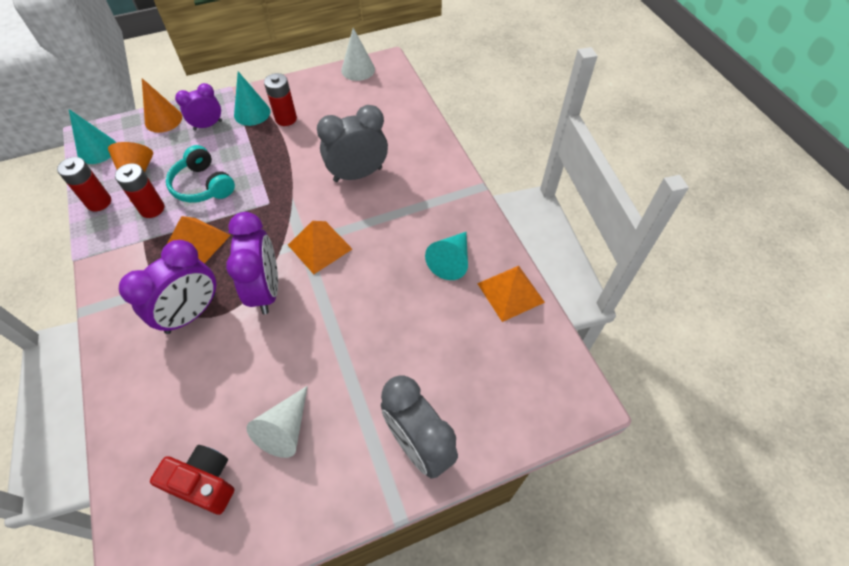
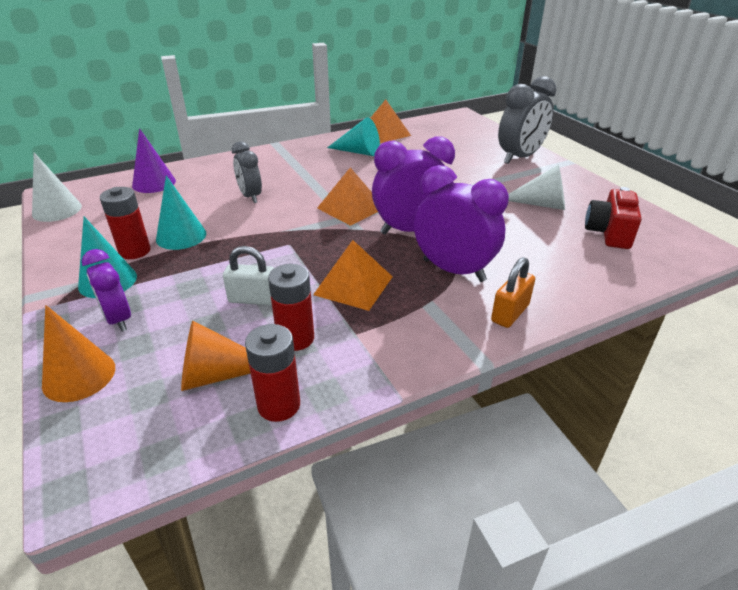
camera: 95 degrees left, 20 degrees down
turquoise cone [69,109,116,164] -> turquoise cone moved to [156,175,206,250]
turquoise headphones [166,145,235,203] -> white padlock [223,246,274,306]
grey clock [317,105,388,182] -> grey clock [232,141,262,203], size x0.62
none -> purple cone [132,128,176,193]
none -> orange padlock [491,257,535,328]

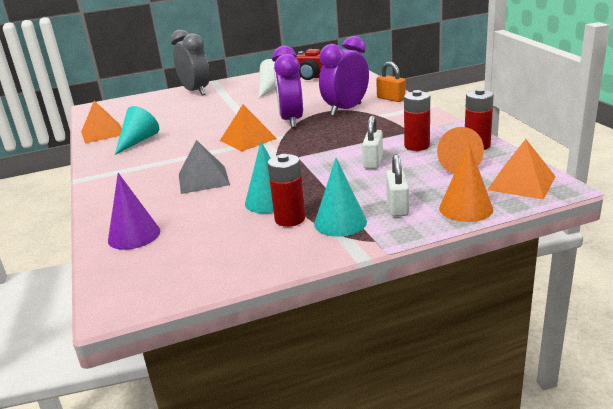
camera: 80 degrees left, 10 degrees down
white cone [32,153,82,222] -> none
purple clock [82,249,131,332] -> white padlock [386,154,409,217]
grey clock [232,141,262,203] -> grey pyramid [179,140,230,194]
orange pyramid [313,240,393,311] -> orange pyramid moved to [487,139,556,200]

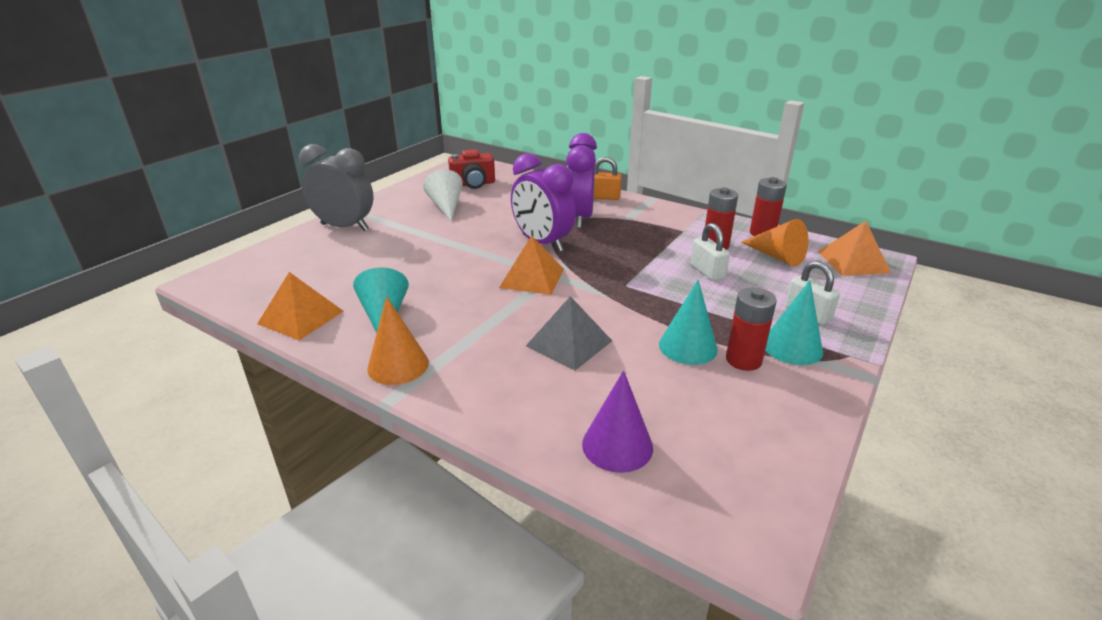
camera: 40 degrees left, 5 degrees up
orange cone [439,143,493,222] -> orange cone moved to [367,296,429,385]

